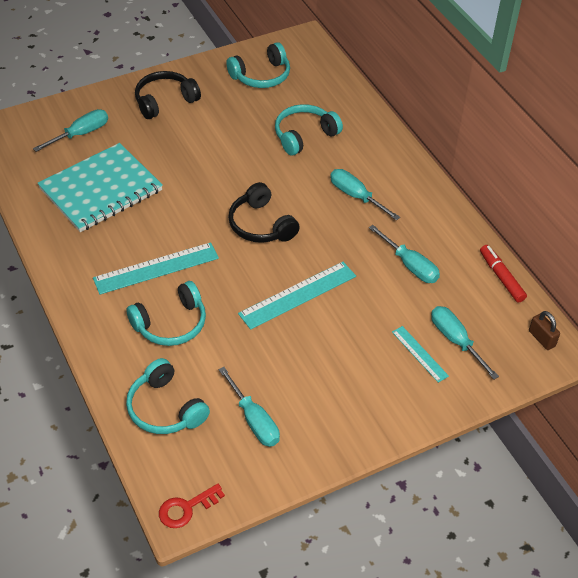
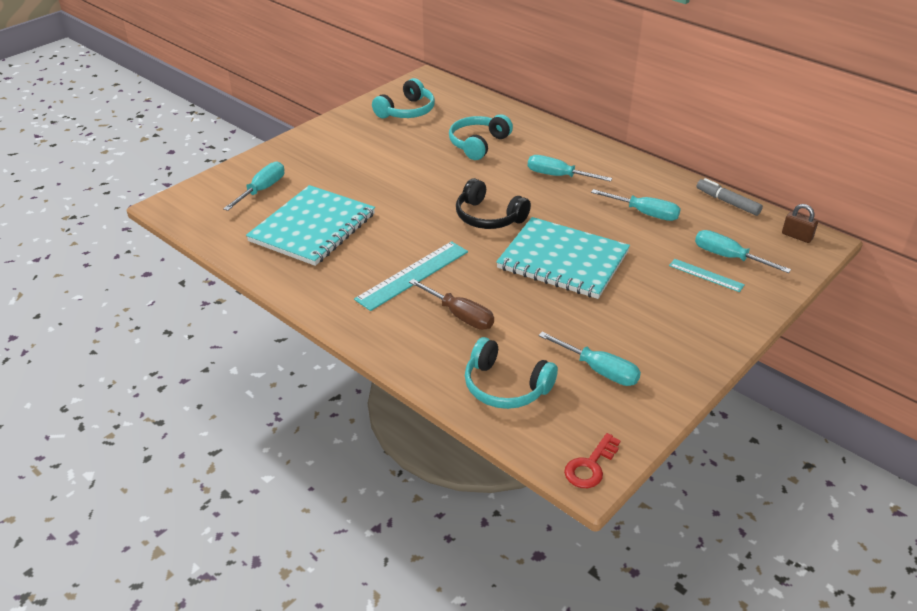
camera: 20 degrees left, 10 degrees down
turquoise headphones [126,281,206,346] -> brown screwdriver [409,279,494,330]
black headphones [135,71,201,119] -> none
turquoise ruler [238,262,356,330] -> turquoise notebook [496,217,630,299]
red marker [480,245,527,303] -> grey marker [697,178,763,216]

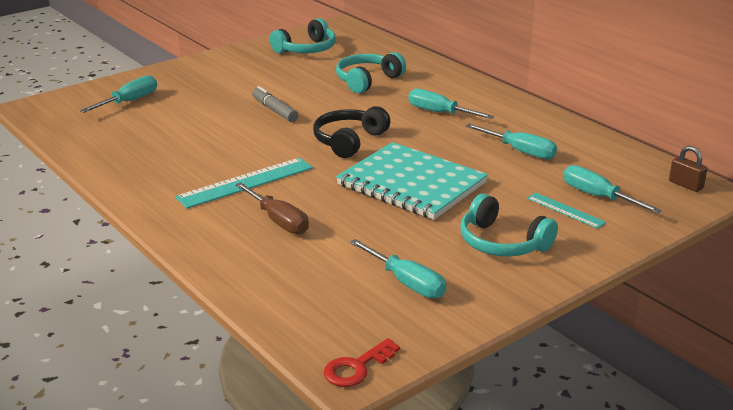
camera: 10 degrees right, 10 degrees down
turquoise notebook [246,185,375,266] -> none
black headphones [456,178,531,229] -> black headphones turned 75 degrees clockwise [313,106,390,158]
turquoise headphones [465,337,558,409] -> turquoise headphones moved to [460,194,558,256]
grey marker [697,178,763,216] -> grey marker moved to [252,86,298,122]

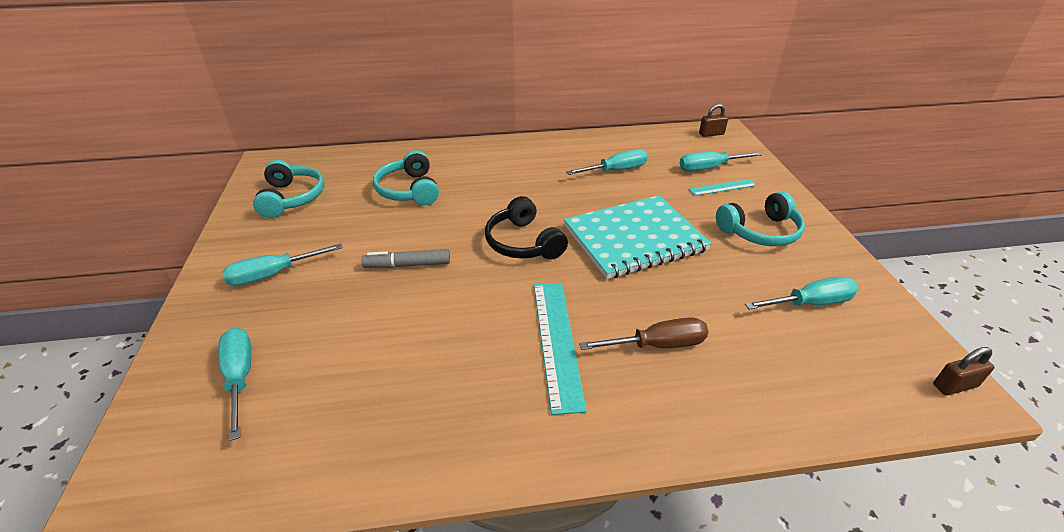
camera: 60 degrees left, 10 degrees up
red key [324,338,400,387] -> brown padlock [933,347,994,395]
turquoise screwdriver [408,89,494,119] -> turquoise screwdriver moved to [222,244,343,286]

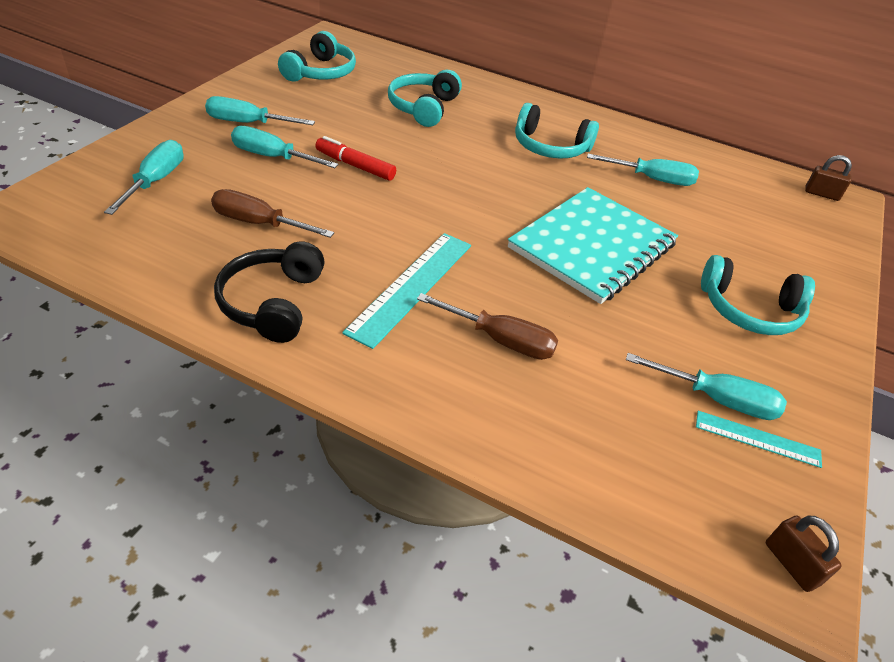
camera: 30 degrees right, 5 degrees up
grey marker [361,249,450,268] -> red marker [315,136,396,181]
black headphones [485,196,568,260] -> black headphones moved to [214,241,325,343]
turquoise notebook [564,195,712,279] -> turquoise notebook turned 60 degrees counterclockwise [508,187,678,304]
turquoise screwdriver [679,152,762,171] -> turquoise screwdriver moved to [231,126,339,168]
turquoise ruler [689,179,756,196] -> turquoise ruler moved to [696,411,822,468]
brown padlock [933,347,994,395] -> brown padlock turned 45 degrees clockwise [766,516,842,592]
none -> brown screwdriver [211,189,334,238]
none -> turquoise headphones [515,103,599,159]

